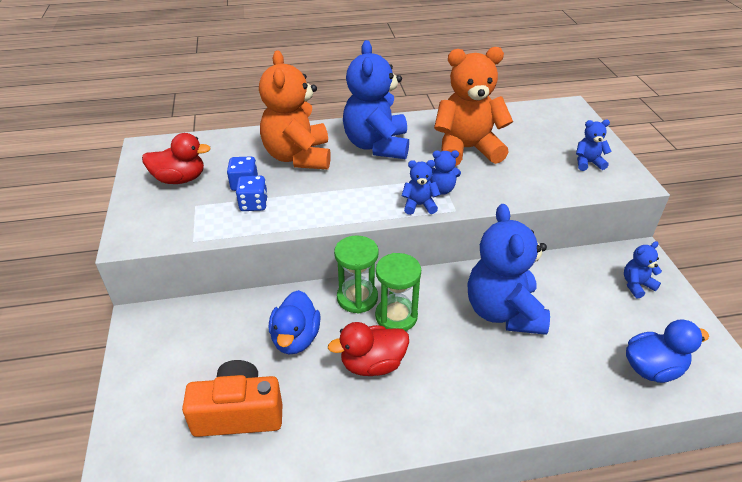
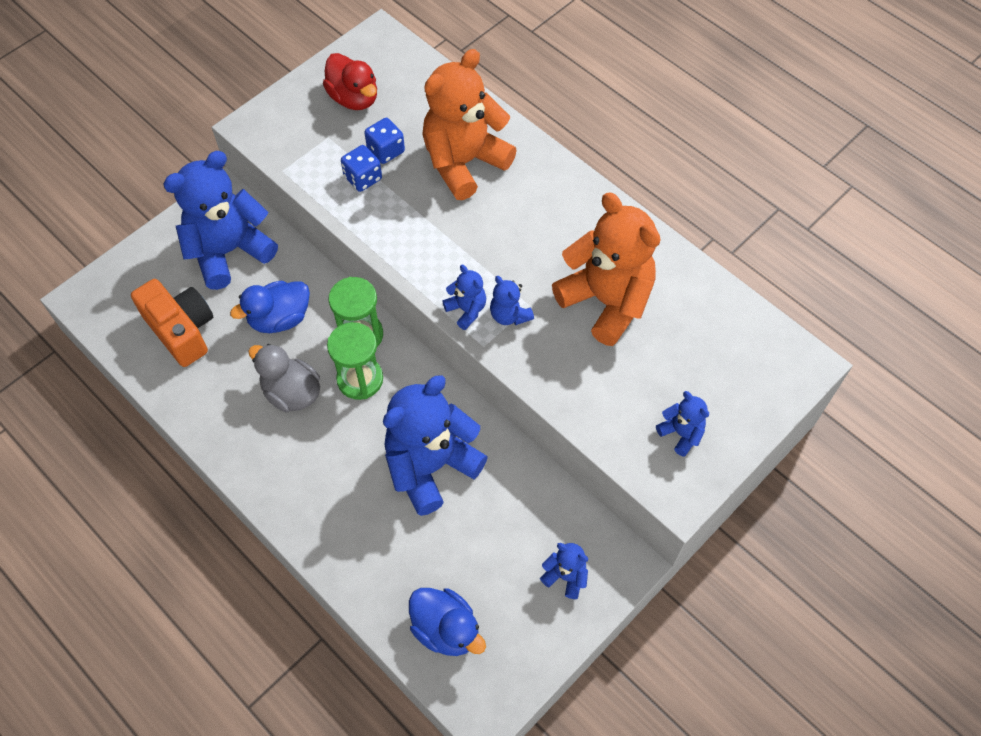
camera: 55 degrees right, 20 degrees up
red duck [328,322,409,376] -> grey duck [248,344,320,412]
blue teddy bear [343,40,409,159] -> blue teddy bear moved to [163,151,278,290]

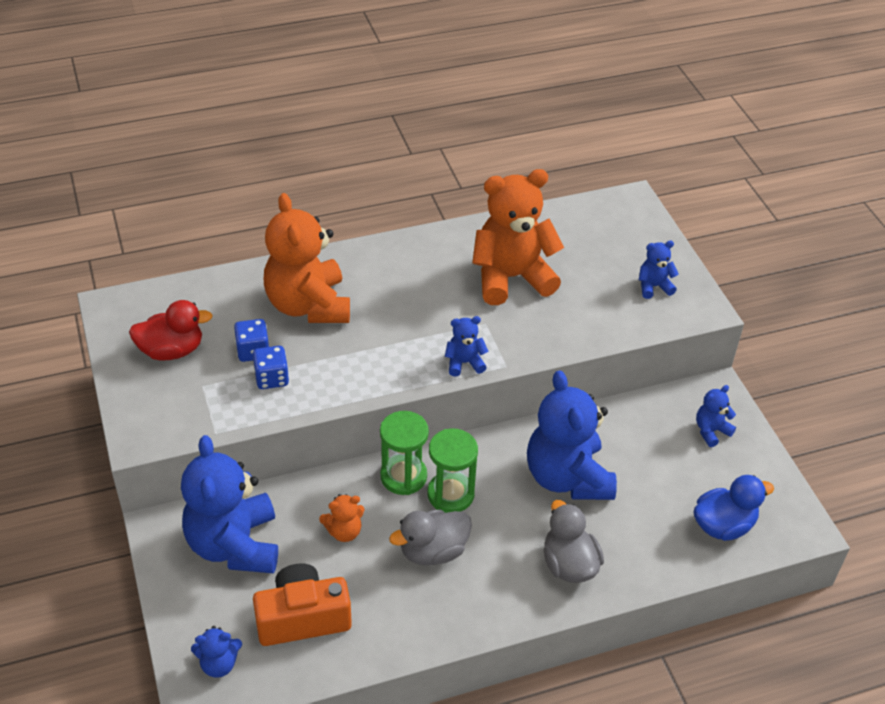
camera: 65 degrees left, 15 degrees down
blue duck [230,281,310,333] -> orange teddy bear [319,494,365,542]
blue teddy bear [490,276,534,325] -> blue teddy bear moved to [191,626,242,678]
none -> grey duck [544,500,604,583]

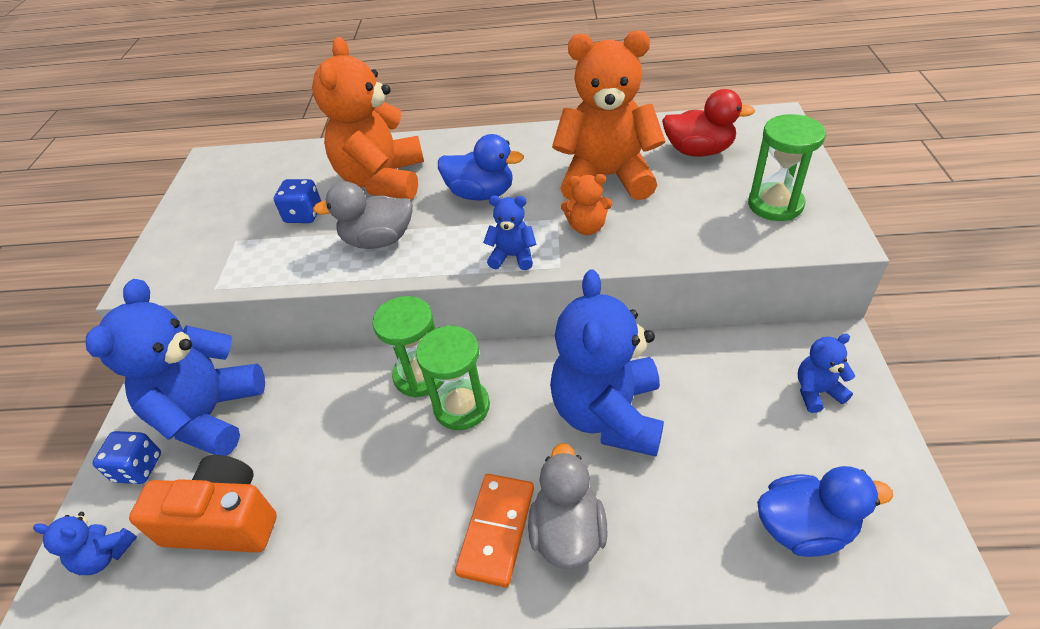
camera: 25 degrees right, 0 degrees up
red duck [129,300,213,361] -> red duck moved to [662,89,755,157]
blue dice [253,346,289,389] -> blue dice moved to [92,431,161,484]
orange teddy bear [319,494,365,542] -> orange teddy bear moved to [561,174,612,235]
grey duck [389,510,472,565] -> grey duck moved to [313,181,413,249]
blue teddy bear [639,241,679,299] -> green hourglass [748,114,826,221]
none -> blue duck [438,134,524,200]
none -> orange domino [455,474,534,587]

